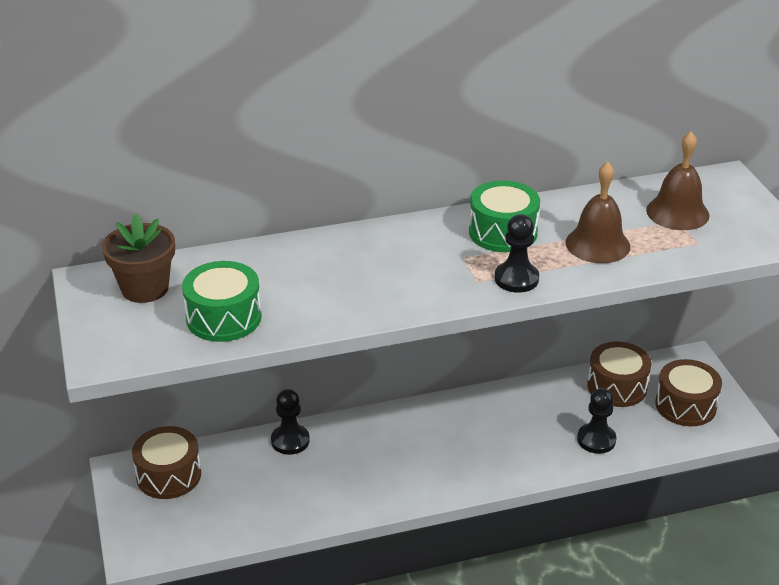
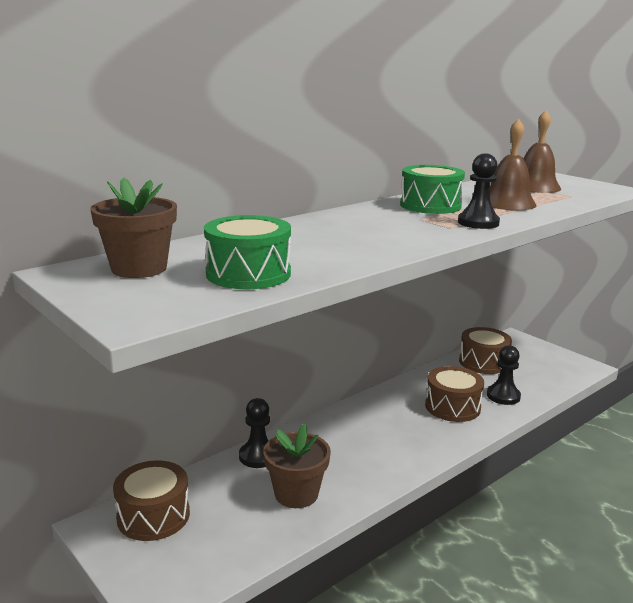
camera: 25 degrees left, 15 degrees down
brown drum [655,359,722,426] -> brown drum moved to [425,366,484,422]
none -> brown flower pot [263,423,331,508]

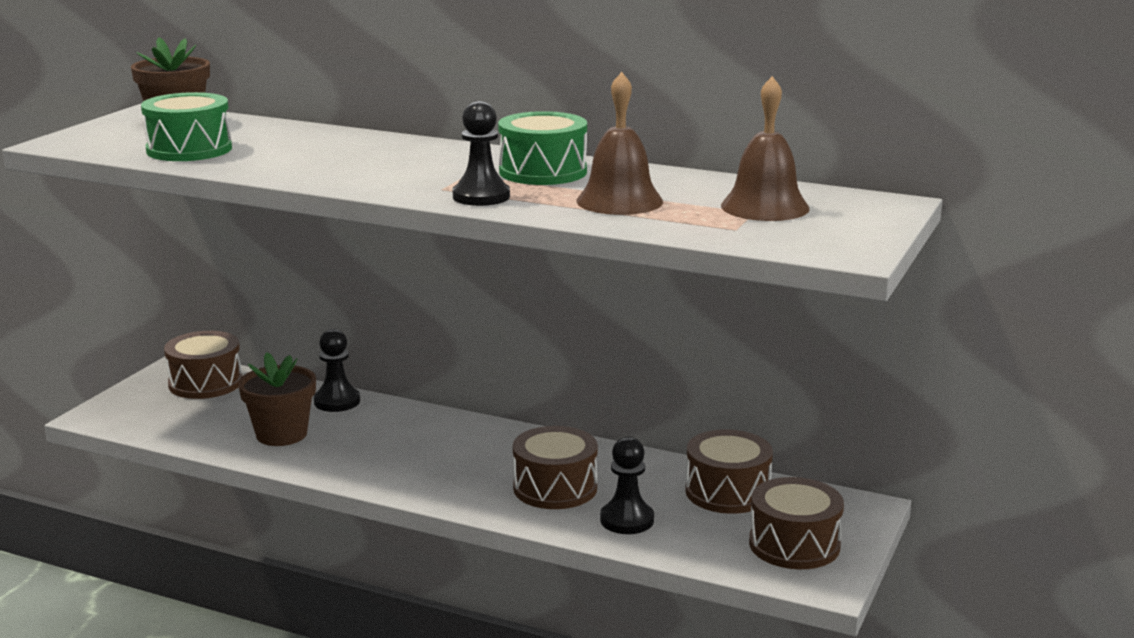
camera: 65 degrees right, 0 degrees up
none -> brown drum [749,477,844,569]

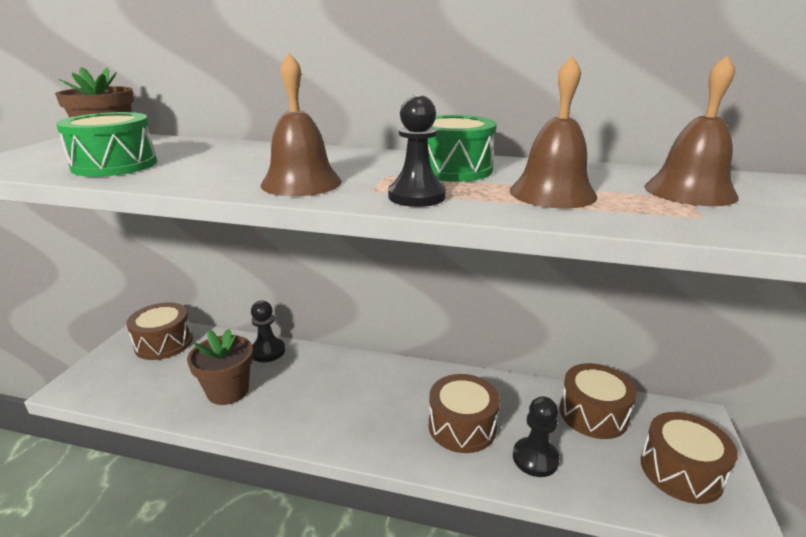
camera: 10 degrees left, 5 degrees up
none -> brown bell [260,53,342,196]

